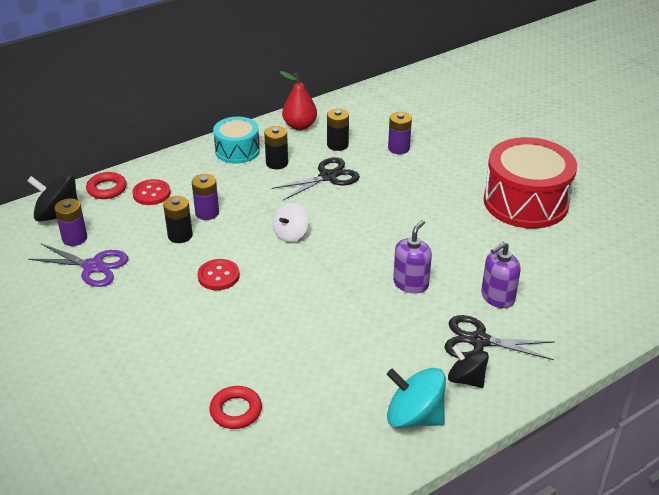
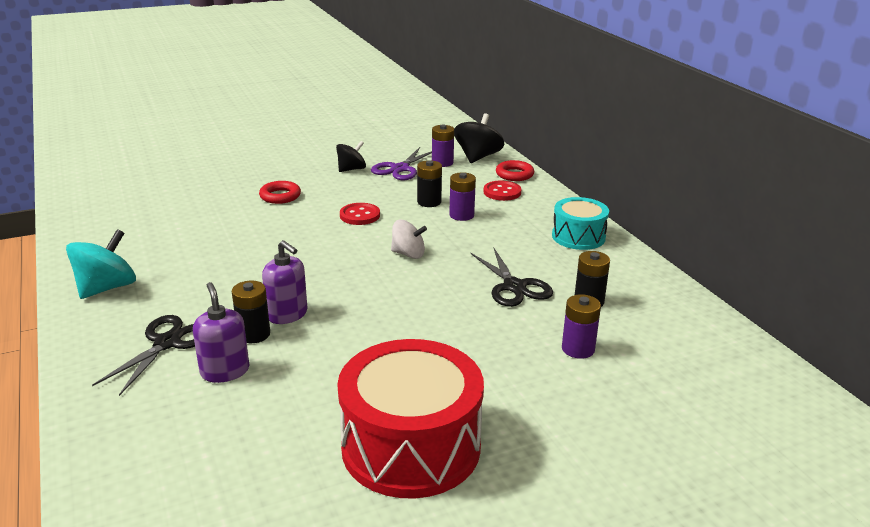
camera: 100 degrees right, 10 degrees down
red ring [209,386,262,429] -> red ring moved to [259,181,301,204]
black battery [264,126,288,169] -> black battery moved to [232,281,270,343]
white spinning top [273,203,309,242] -> white spinning top turned 150 degrees clockwise [391,220,427,259]
red pear [280,71,317,130] -> none
black spinning top [448,345,489,388] -> black spinning top moved to [336,141,366,172]

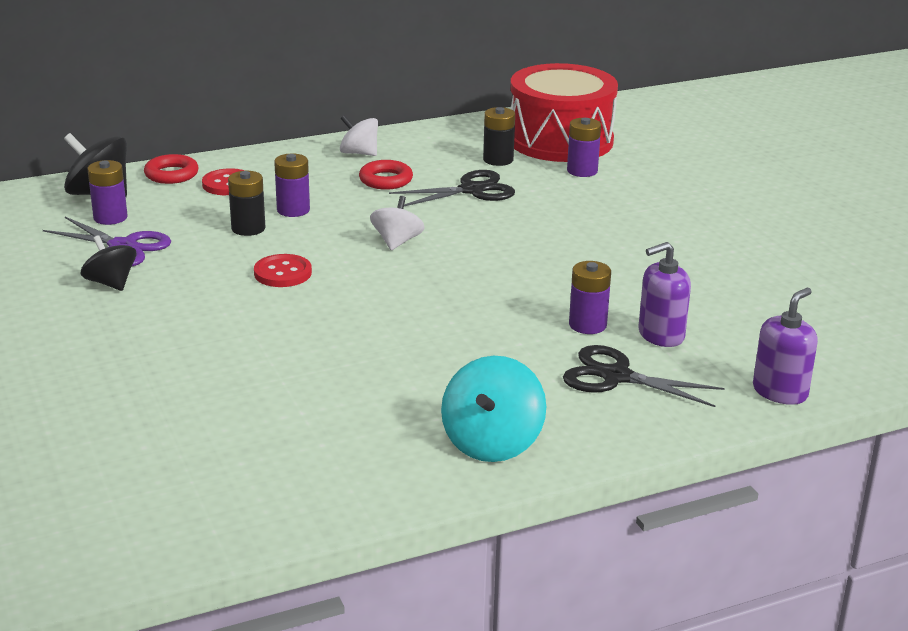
camera: 90 degrees left, 0 degrees up
turquoise spinning top [66,229,136,299] -> turquoise spinning top turned 105 degrees counterclockwise [441,356,546,462]
black battery [232,281,270,343] -> purple battery [569,261,611,334]
red ring [259,181,301,204] -> red ring moved to [359,160,413,190]
purple soap dispenser [262,240,307,324] -> purple soap dispenser moved to [753,288,818,405]
red drum [337,339,484,499] -> red drum moved to [510,63,618,162]
turquoise drum [552,197,609,250] -> white spinning top [340,115,378,156]

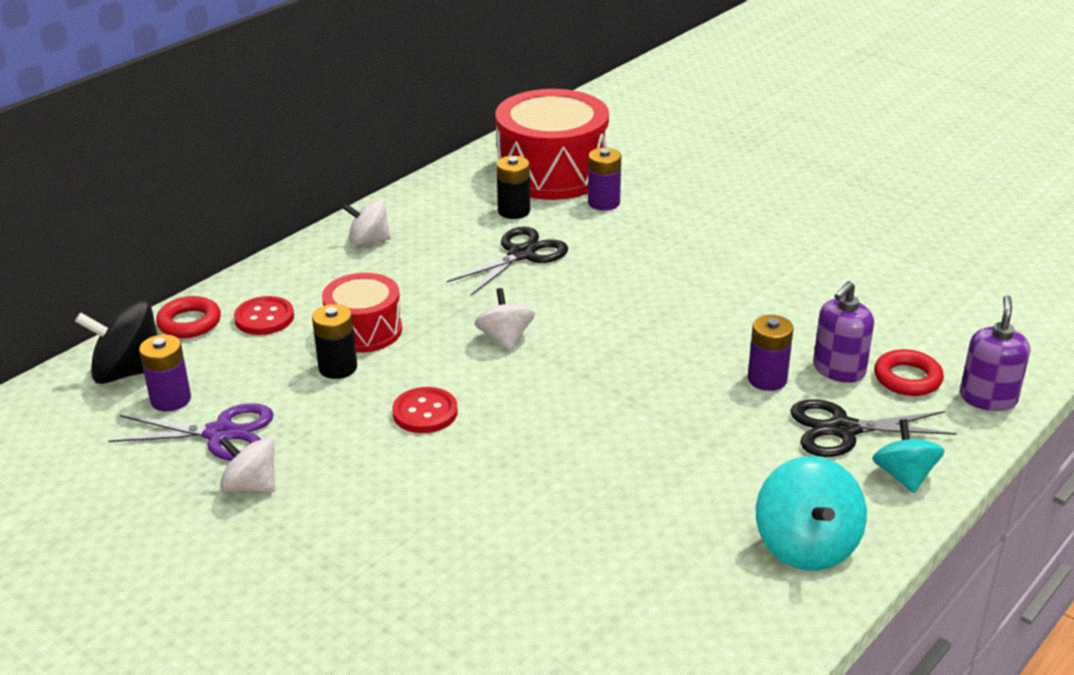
camera: 25 degrees left, 5 degrees up
black spinning top [81,235,136,291] -> white spinning top [219,436,275,492]
purple battery [274,153,310,217] -> red drum [322,273,402,352]
red ring [359,160,413,190] -> red ring moved to [874,349,944,396]
none -> turquoise spinning top [872,419,944,493]

